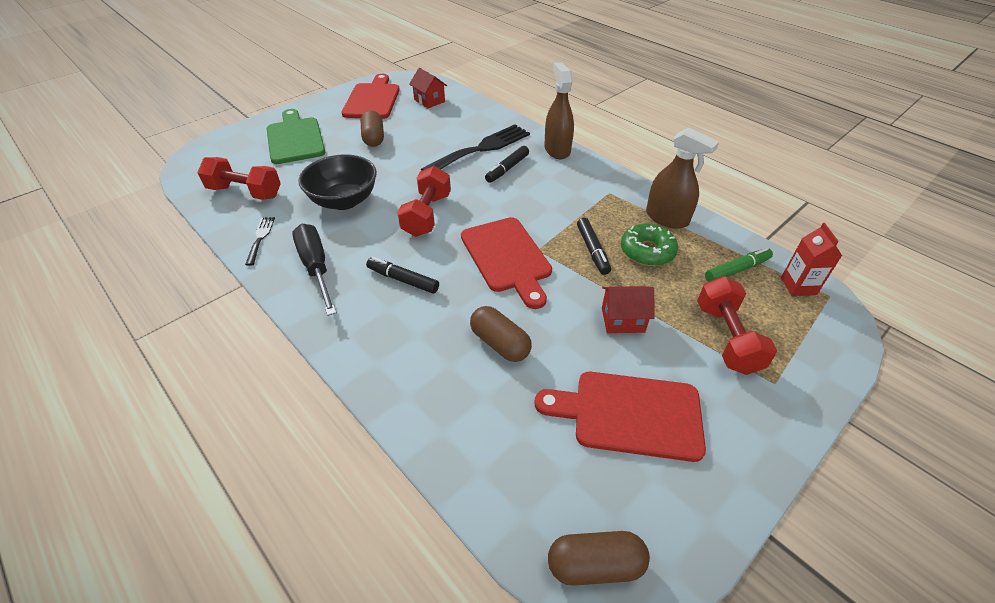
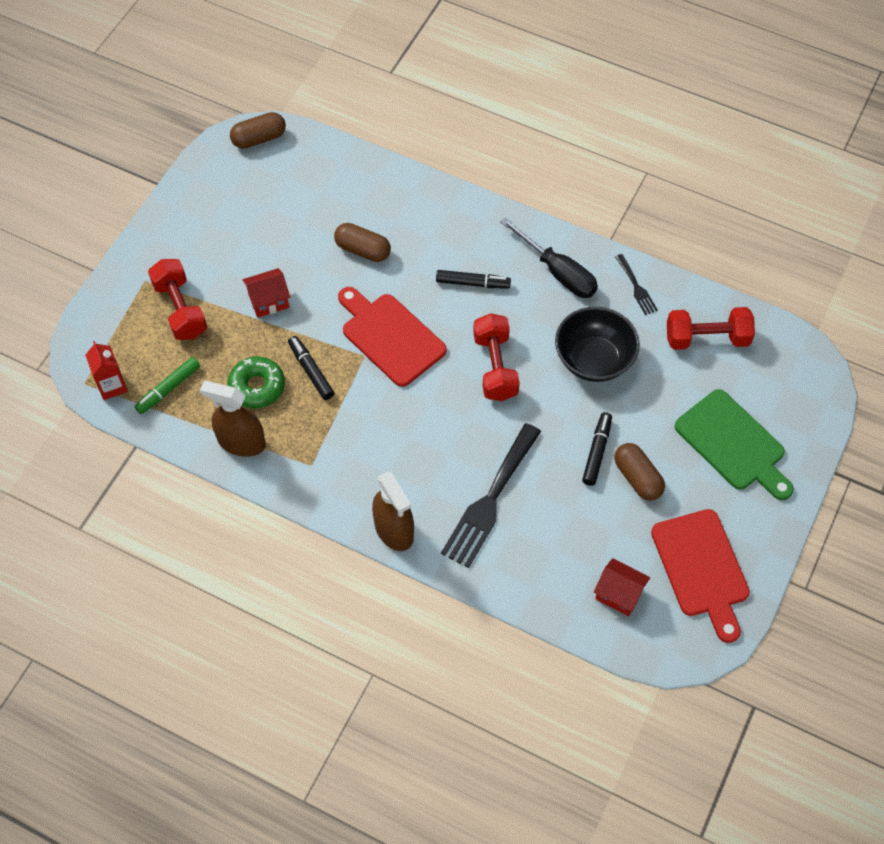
camera: 160 degrees right, 15 degrees up
black marker [485,146,529,183] -> black marker moved to [582,412,612,486]
red cutting board [534,372,706,462] -> none

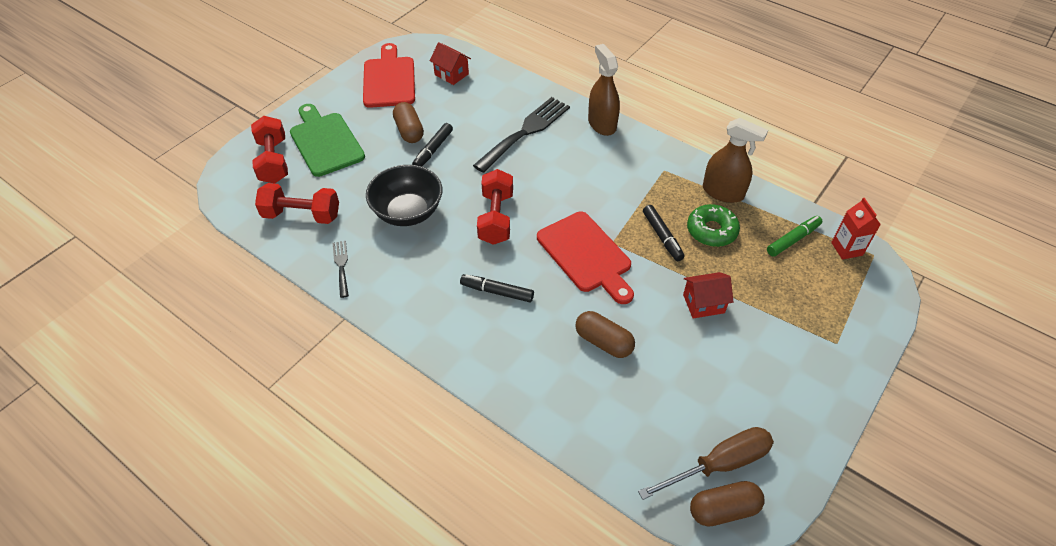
camera: 170 degrees left, 10 degrees down
red dumbbell [148,259,207,340] -> red dumbbell moved to [251,116,288,184]
black screwdriver [500,217,598,298] -> none
none -> brown screwdriver [638,427,774,500]

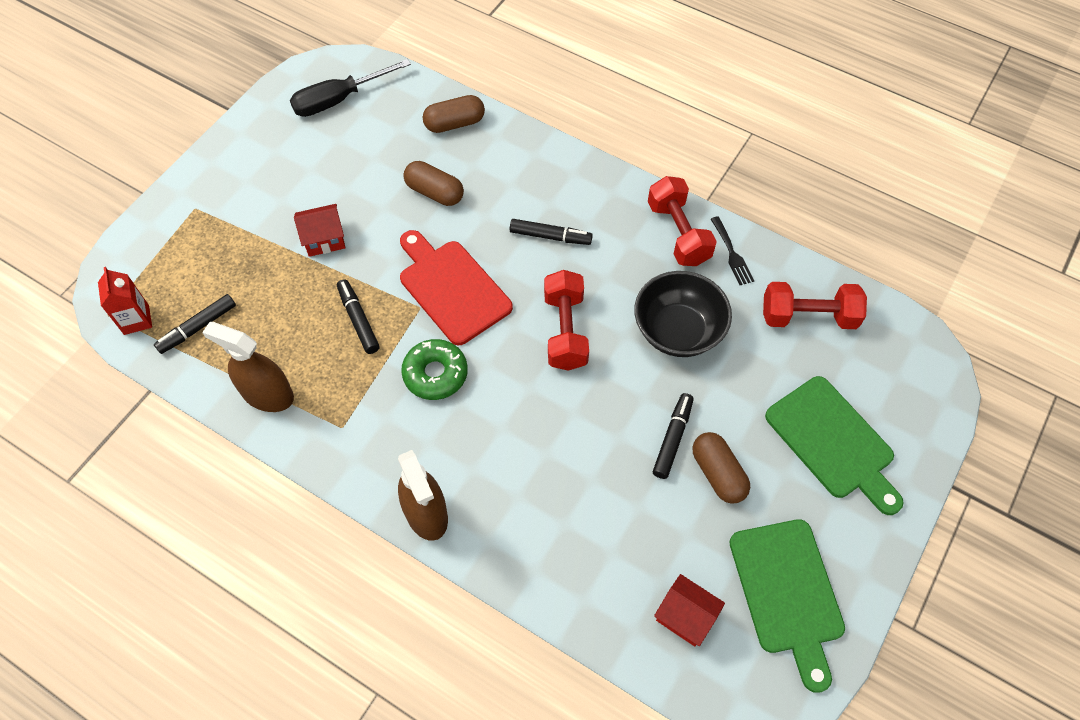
camera: 175 degrees right, 10 degrees up
red dumbbell [251,116,288,184] -> red dumbbell moved to [648,176,717,266]
red cutting board [363,43,415,108] -> green cutting board [729,519,845,693]
black fork [473,97,570,173] -> none
brown screwdriver [638,427,774,500] -> black screwdriver [290,59,411,117]
green donut [687,204,740,247] -> green donut moved to [401,339,468,400]
brown capsule [690,481,764,527] -> brown capsule moved to [423,95,485,133]
green marker [767,216,822,257] -> black marker [154,294,236,354]

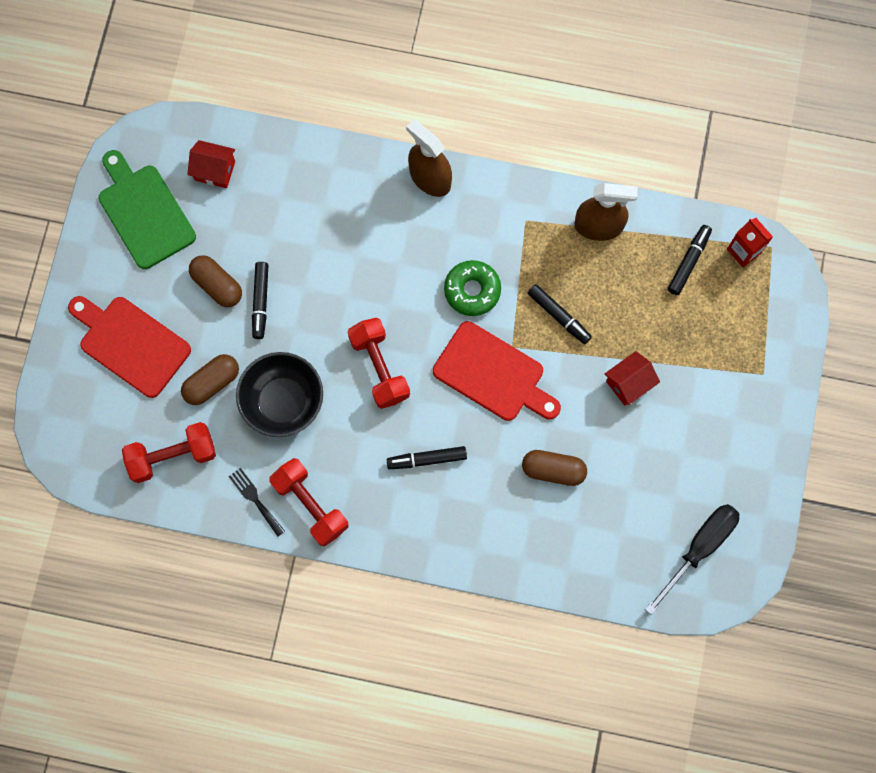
camera: 160 degrees right, 15 degrees up
brown capsule [423,95,485,133] -> brown capsule moved to [181,354,239,405]
green cutting board [765,376,904,515] -> red cutting board [68,296,191,398]

